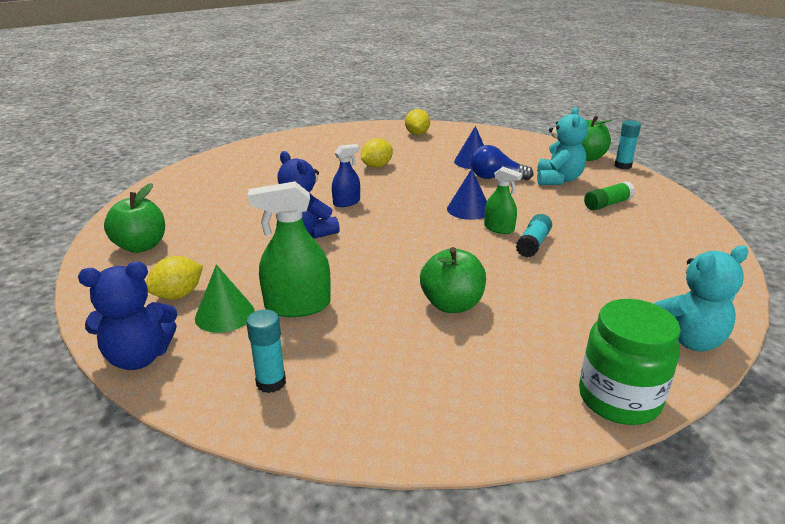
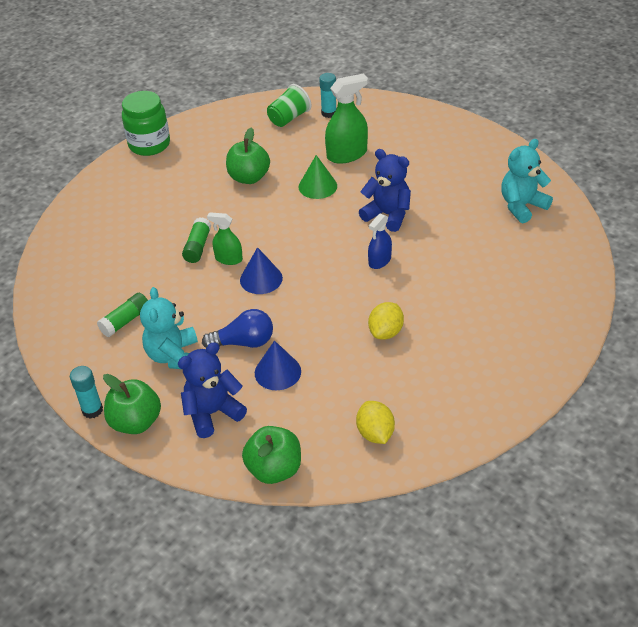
camera: 165 degrees right, 15 degrees up
blue teddy bear [78,262,177,370] -> blue teddy bear moved to [178,342,247,438]
green apple [104,183,165,253] -> green apple moved to [242,426,301,484]
yellow lemon [146,256,203,299] -> none
green cone [195,265,255,333] -> green cone moved to [298,155,337,199]
turquoise glue stick [516,214,552,257] -> green glue stick [182,217,211,263]
turquoise teddy bear [654,245,748,352] -> turquoise teddy bear moved to [501,139,553,223]
none -> green cup [267,84,311,127]

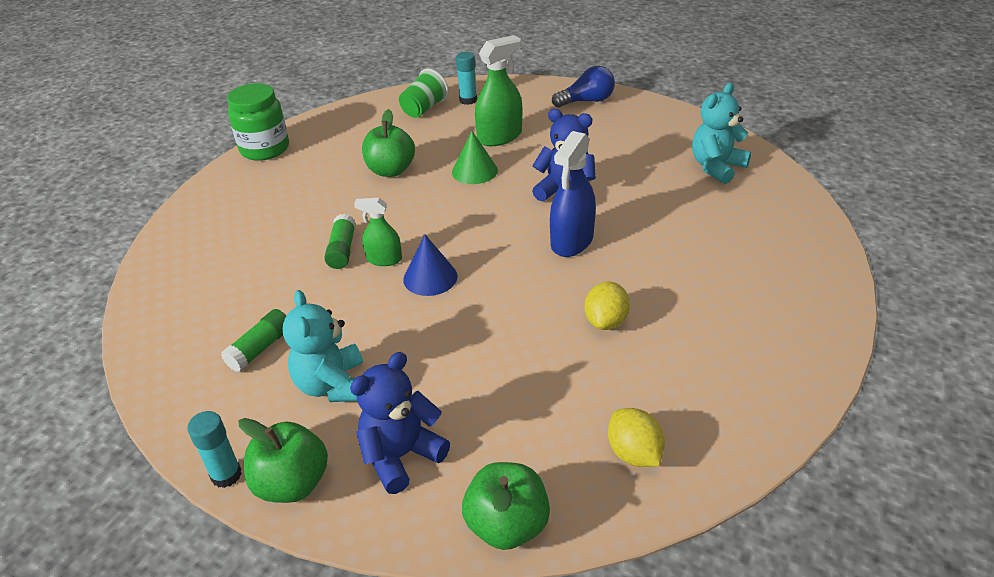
camera: 10 degrees left, 5 degrees down
blue light bulb [202,309,273,348] -> blue light bulb moved to [552,66,615,107]
blue cone [255,340,301,390] -> none
blue spray bottle [368,214,392,269] -> blue spray bottle [550,131,596,257], size x1.67

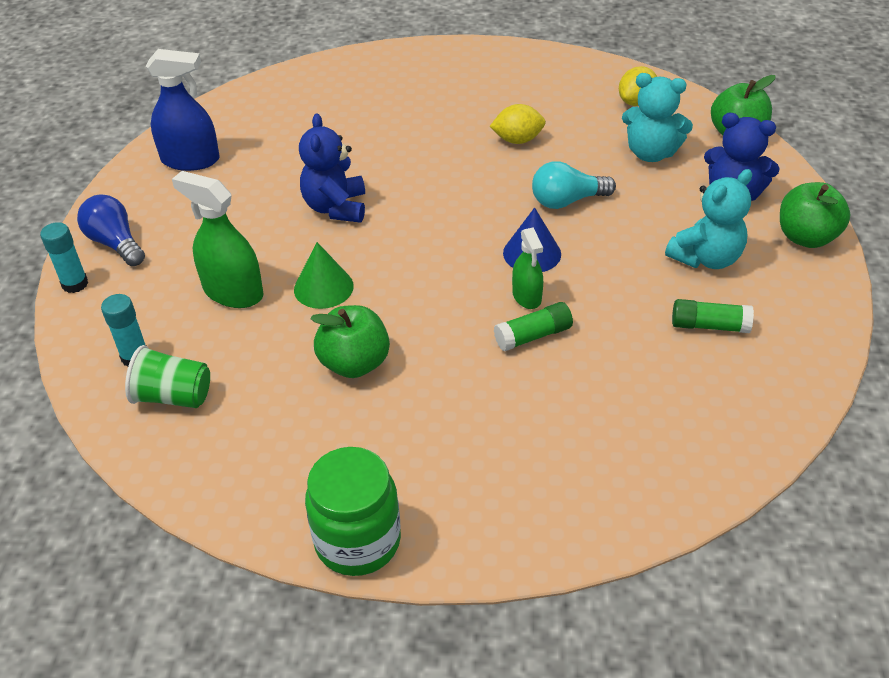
camera: 115 degrees left, 5 degrees up
turquoise glue stick [187,411,242,488] -> turquoise glue stick moved to [40,222,88,293]
blue spray bottle [550,131,596,257] -> blue spray bottle moved to [146,49,220,171]
turquoise teddy bear [692,83,751,184] -> turquoise teddy bear moved to [622,73,693,162]
none -> turquoise light bulb [532,161,616,209]

